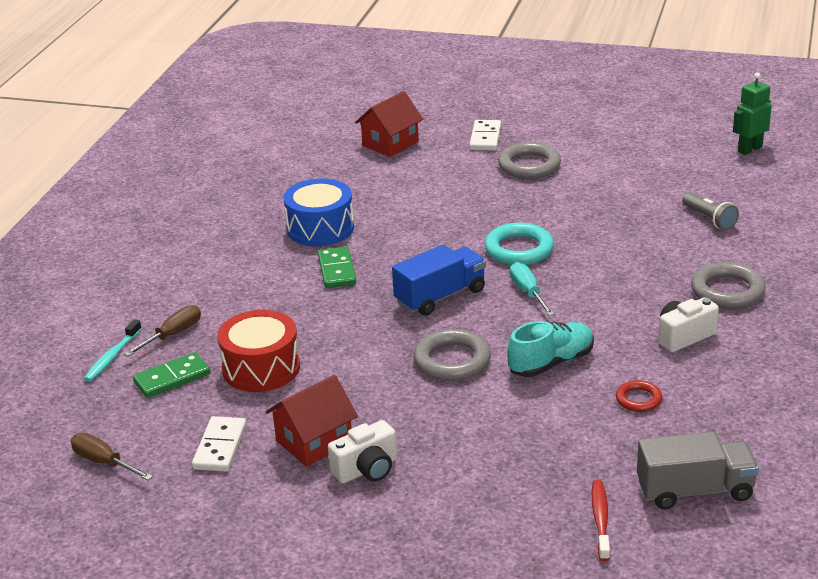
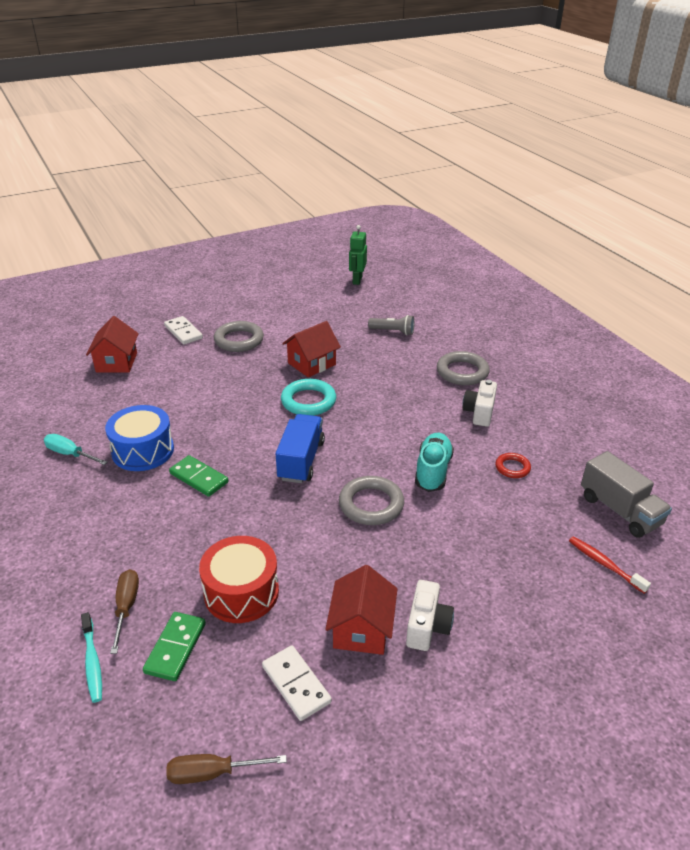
camera: 45 degrees left, 5 degrees up
turquoise screwdriver [510,262,555,316] -> turquoise screwdriver moved to [44,434,108,465]
grey truck [637,431,759,509] -> grey truck turned 105 degrees clockwise [581,451,672,538]
none -> red house [282,321,341,377]

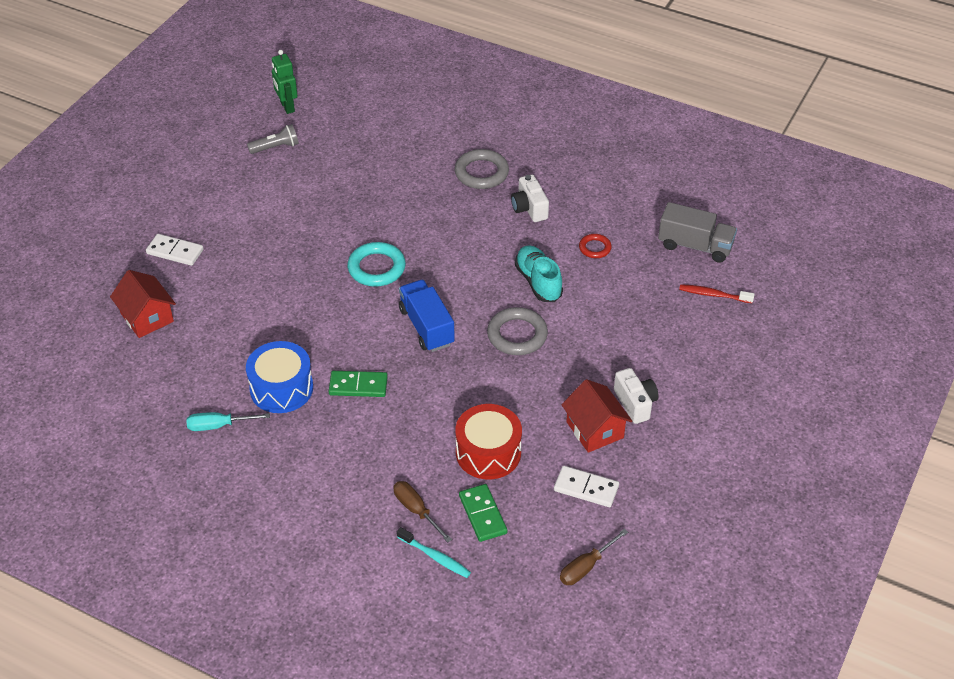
camera: 35 degrees left, 10 degrees up
grey ring [214,321,264,352] -> none
red house [282,321,341,377] -> none
grey flashlight [368,315,414,335] -> grey flashlight moved to [247,124,299,154]

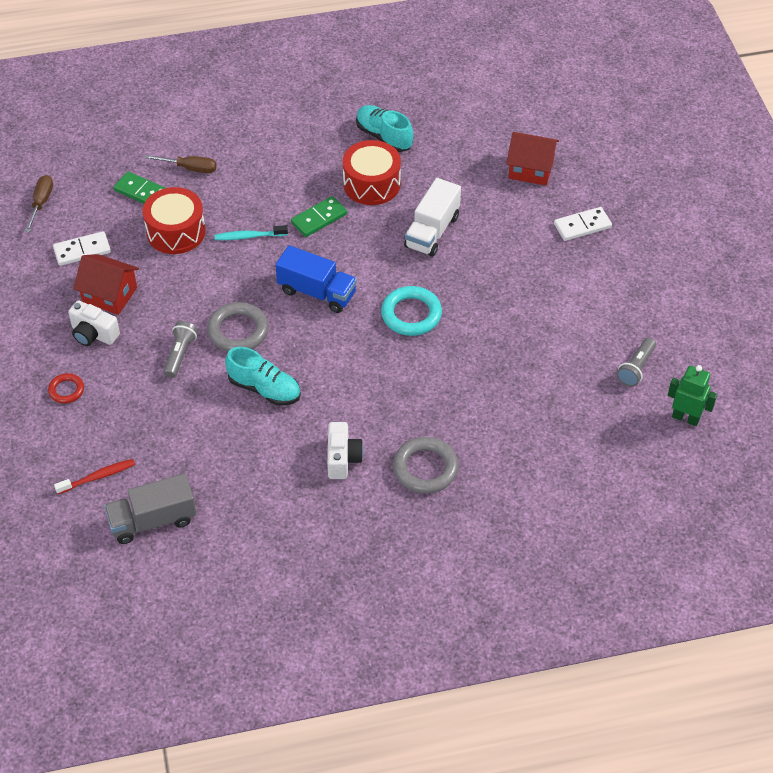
camera: 140 degrees right, 5 degrees up
turquoise screwdriver [186,412,270,431] -> turquoise shoe [356,105,413,152]
blue drum [246,341,313,413] -> red drum [343,140,401,205]
turquoise toothbrush [397,527,471,578] -> turquoise toothbrush moved to [215,225,288,240]
white camera [511,175,549,222] -> white camera turned 60 degrees clockwise [327,422,364,479]
red ring [579,234,612,258] -> red ring moved to [48,373,84,403]
none -> grey flashlight [163,321,198,378]
none -> white truck [404,178,461,257]

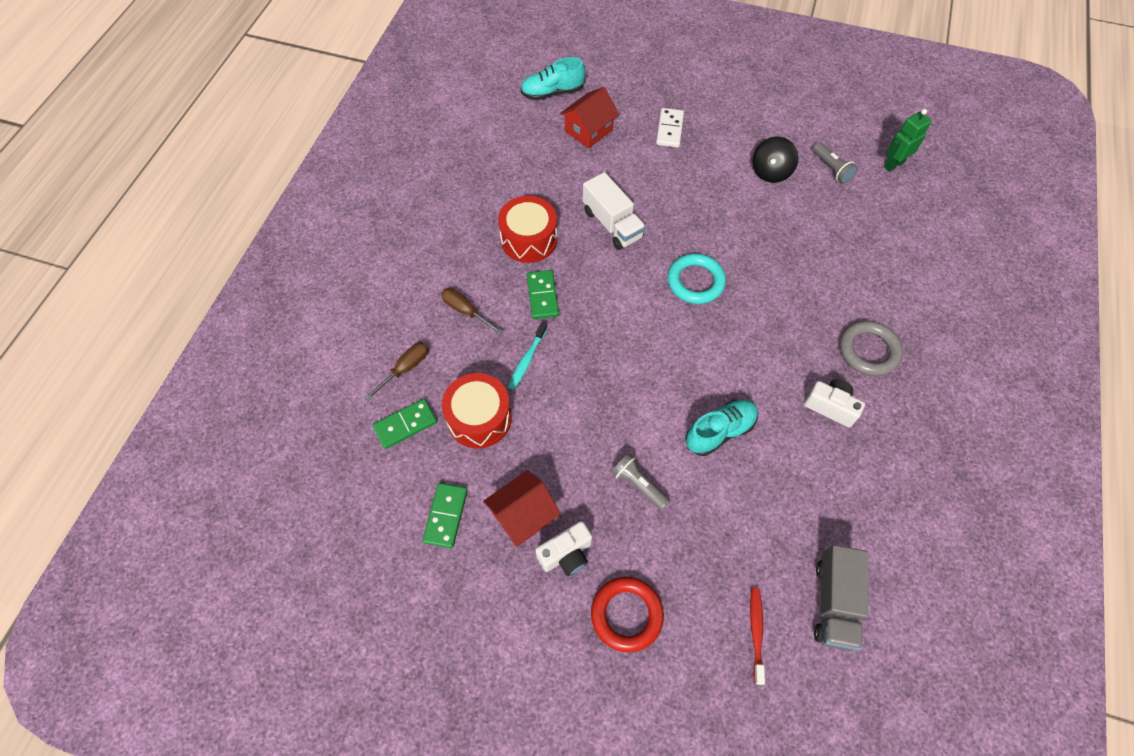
camera: 60 degrees left, 10 degrees up
brown screwdriver [25,175,53,232] -> brown screwdriver moved to [441,288,503,334]
red ring [48,373,84,403] -> red ring [591,577,664,653], size x1.76
white domino [53,231,111,266] -> green domino [423,483,468,548]
grey ring [207,302,269,352] -> none
blue truck [276,245,357,313] -> none
turquoise shoe [356,105,413,152] -> turquoise shoe moved to [520,57,585,100]
none -> black spinning top [752,137,798,183]

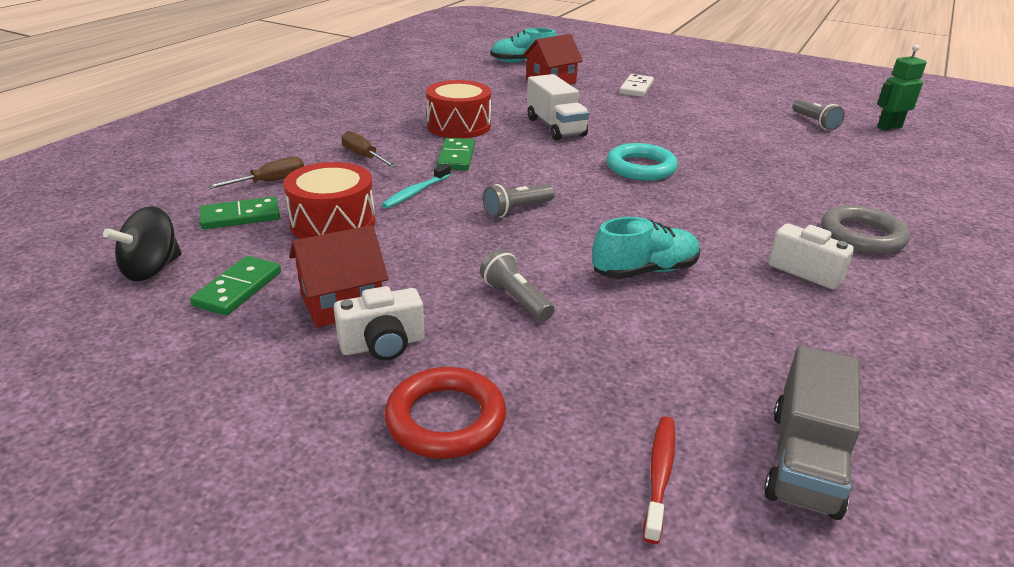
camera: 10 degrees right, 30 degrees down
black spinning top [752,137,798,183] -> black spinning top moved to [103,206,182,281]
none -> grey flashlight [483,184,555,217]

